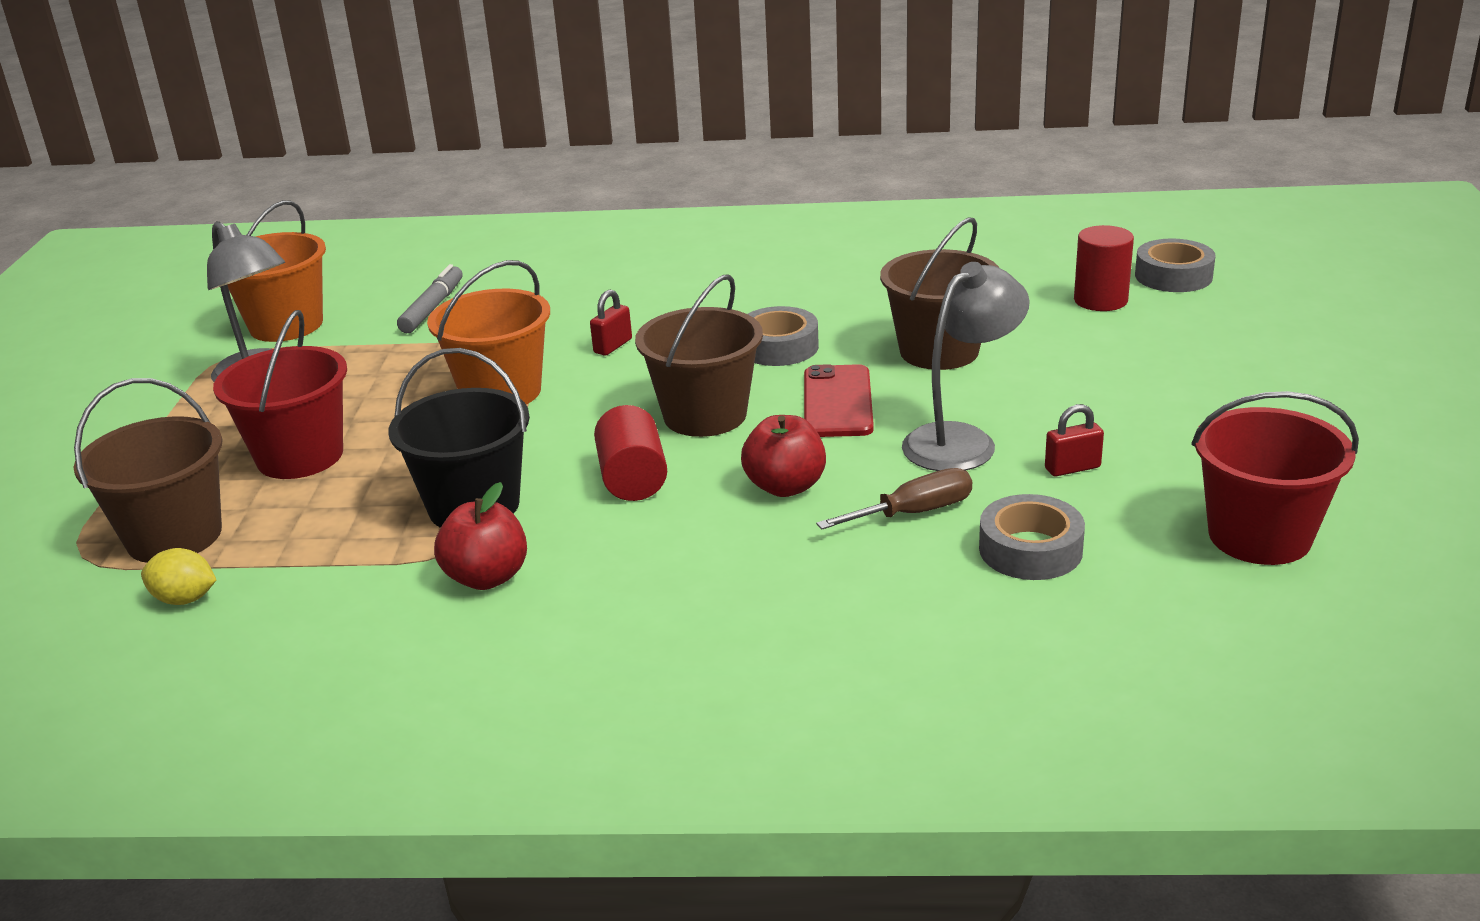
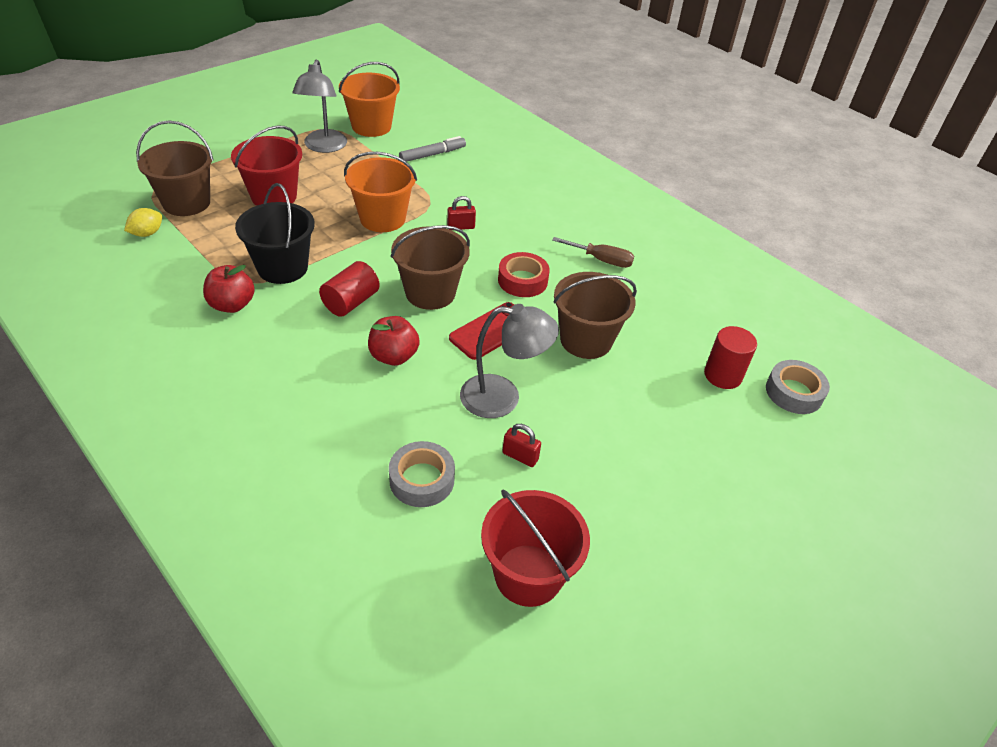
camera: 40 degrees right, 15 degrees up
yellow lemon [141,548,216,605] -> yellow lemon turned 75 degrees clockwise [124,208,162,237]
grey tape [748,306,819,366] -> red tape [498,252,550,297]
brown screwdriver [816,468,972,530] -> brown screwdriver moved to [552,237,634,268]

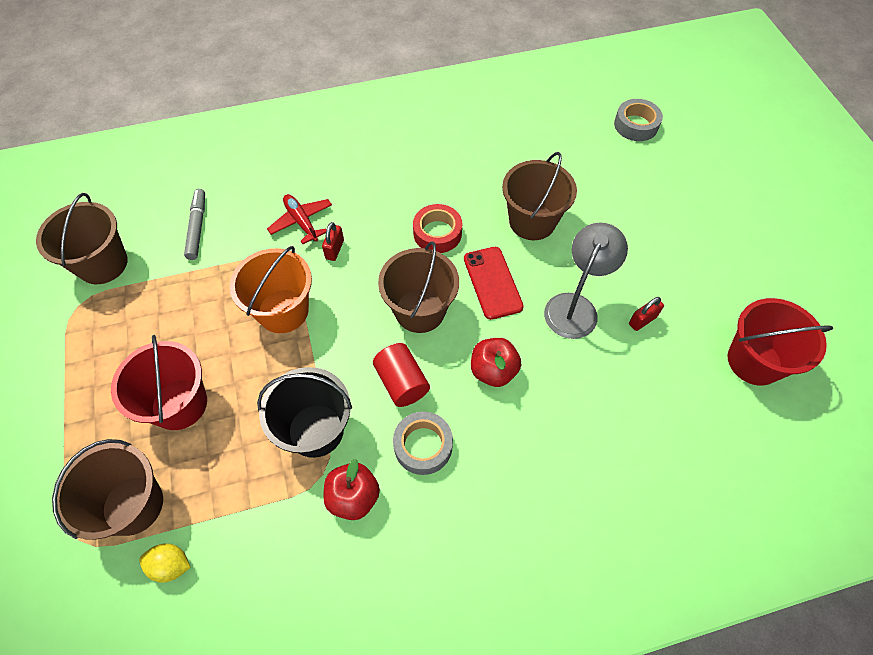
camera: 60 degrees left, 15 degrees up
yellow lemon [124,208,162,237] -> yellow lemon turned 60 degrees counterclockwise [139,543,191,583]
grey lamp [292,59,347,153] -> none
orange bucket [339,62,400,137] -> brown bucket [36,193,128,284]
grey tape [389,441,455,507] -> grey tape moved to [393,412,453,475]
brown screwdriver [552,237,634,268] -> none
red cylinder [704,326,757,389] -> none
none -> red plane [267,194,332,244]

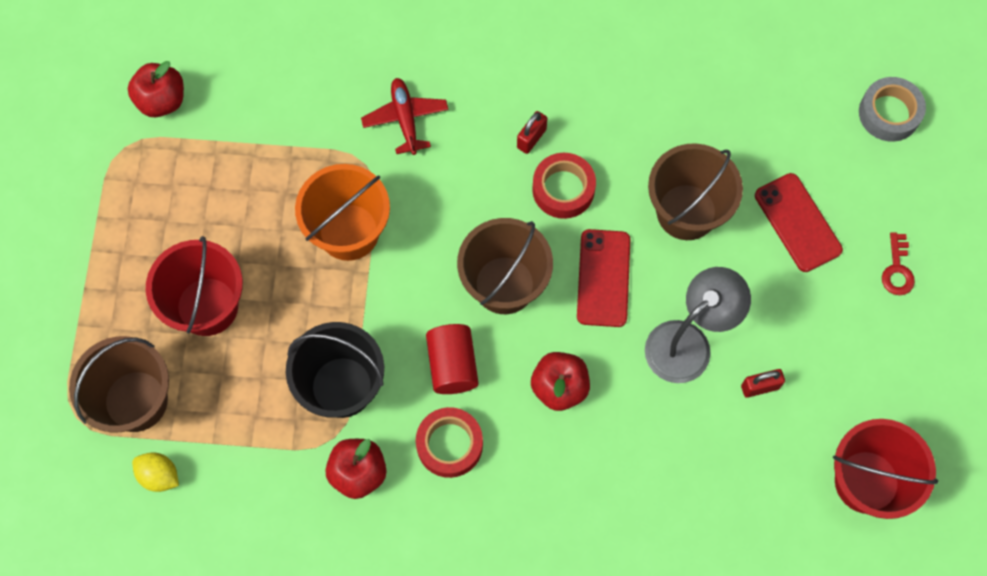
camera: 20 degrees right, 10 degrees up
brown bucket [36,193,128,284] -> red apple [128,61,184,117]
grey marker [184,189,205,260] -> none
red padlock [322,222,344,261] -> red padlock moved to [517,111,547,154]
grey tape [393,412,453,475] -> red tape [416,407,483,478]
none -> red phone [755,173,843,272]
none -> red key [882,232,915,295]

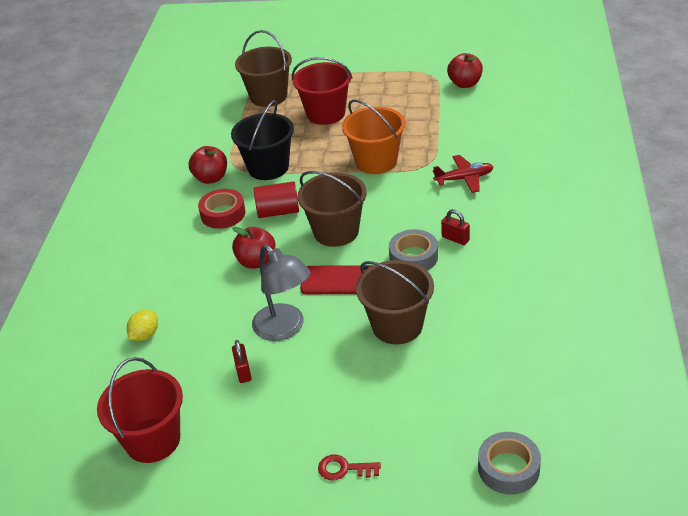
camera: 95 degrees right, 30 degrees down
yellow lemon [132,452,179,492] -> yellow lemon moved to [127,310,158,341]
red tape [532,153,596,219] -> grey tape [389,229,438,270]
red phone [755,173,843,272] -> none

